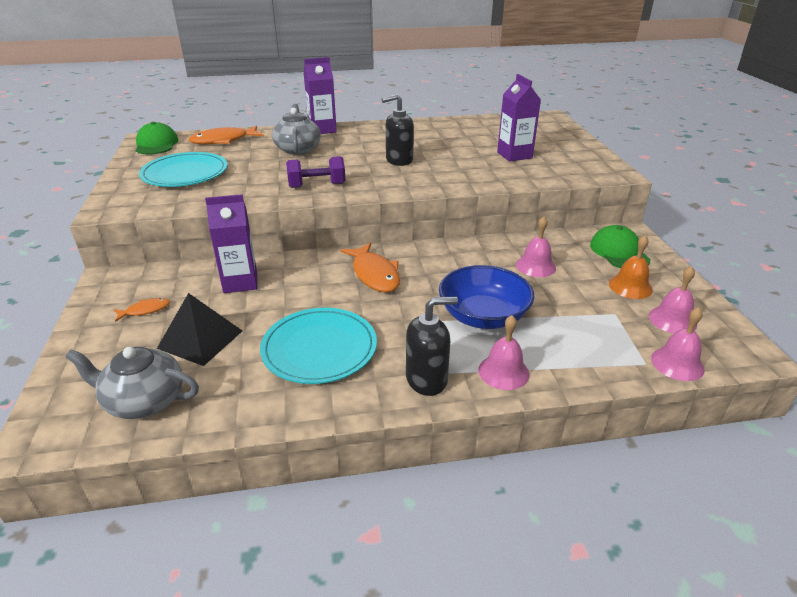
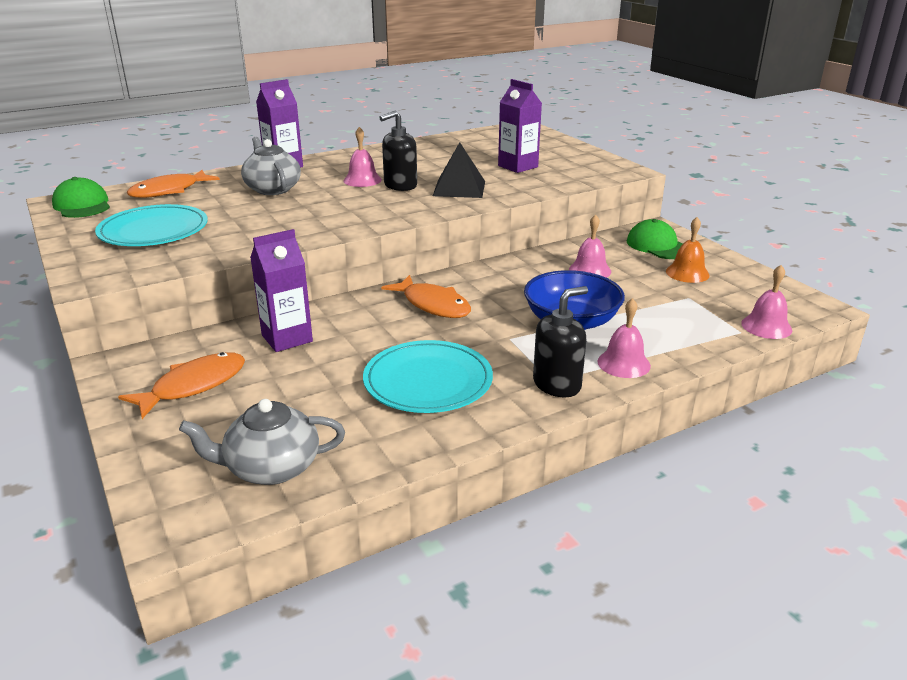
camera: 20 degrees left, 5 degrees down
orange fish [114,298,170,322] -> orange fish [118,352,245,419], size x1.90
black pyramid [157,293,242,366] -> black pyramid moved to [433,142,485,198]
purple dumbbell [286,156,345,188] -> none
pink bell [649,266,697,334] -> pink bell moved to [343,127,382,187]

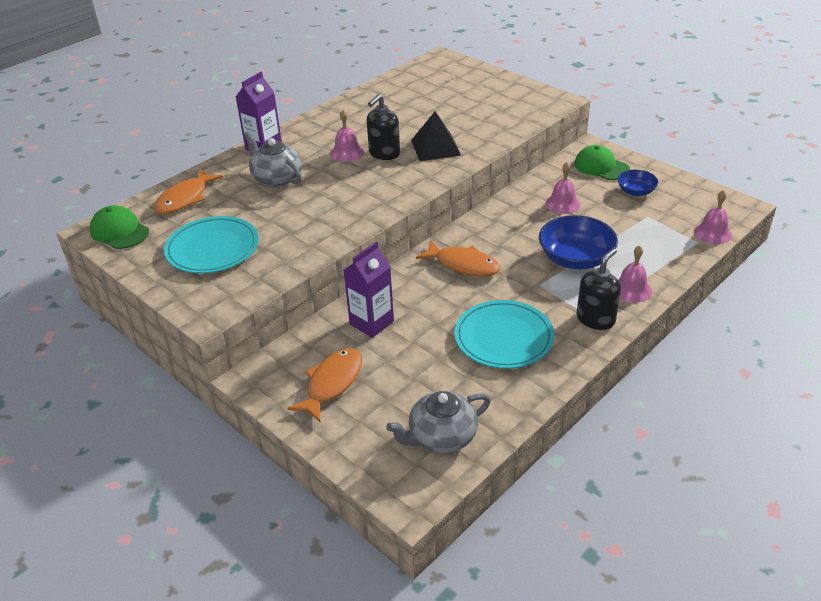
camera: 15 degrees left, 10 degrees up
purple carton [498,79,542,173] -> none
orange bell [666,217,710,283] -> blue bowl [618,170,658,196]

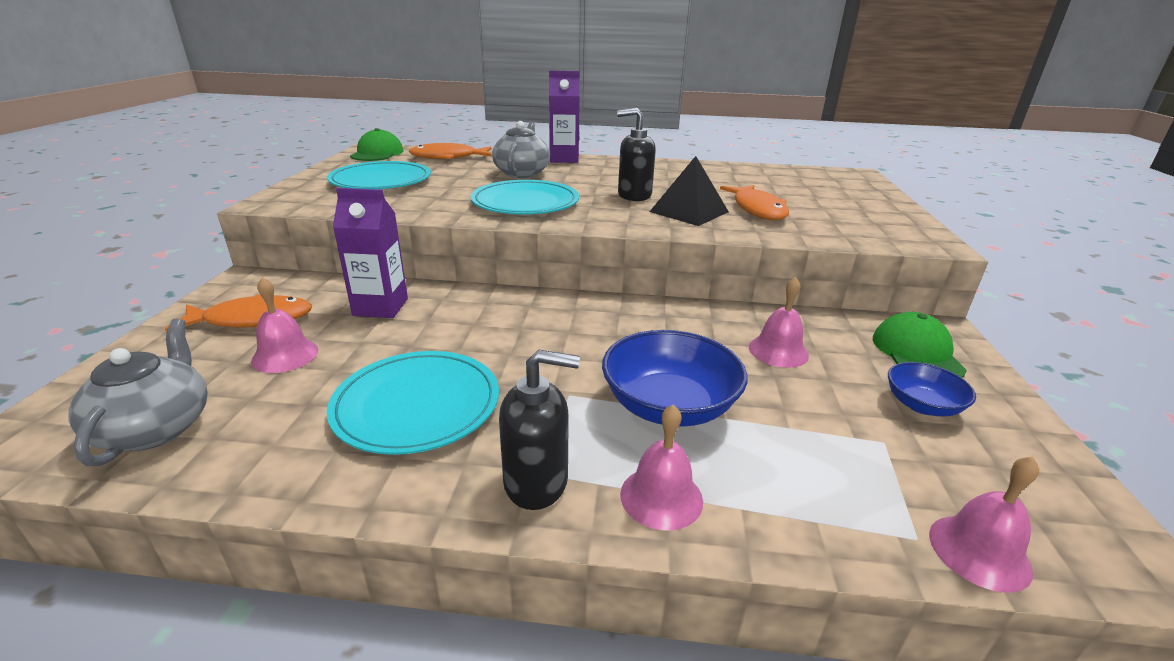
camera: 50 degrees right, 10 degrees down
pink bell [330,110,364,162] -> pink bell moved to [251,277,318,373]
grey teapot [386,391,491,453] -> grey teapot turned 60 degrees clockwise [69,319,208,466]
orange fish [416,240,500,276] -> orange fish moved to [720,185,789,220]
none -> turquoise plate [471,180,579,215]

